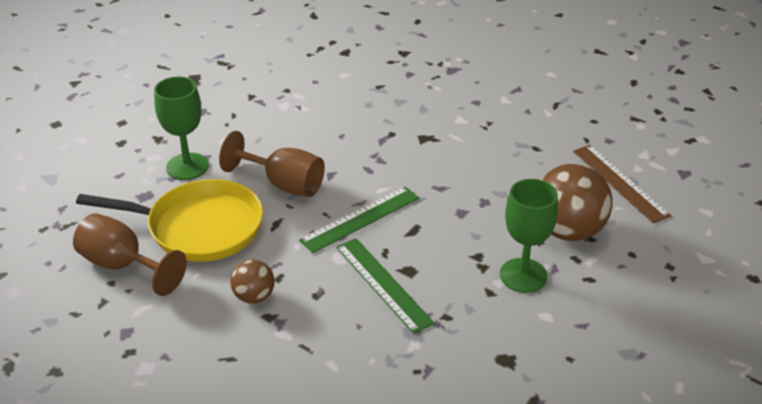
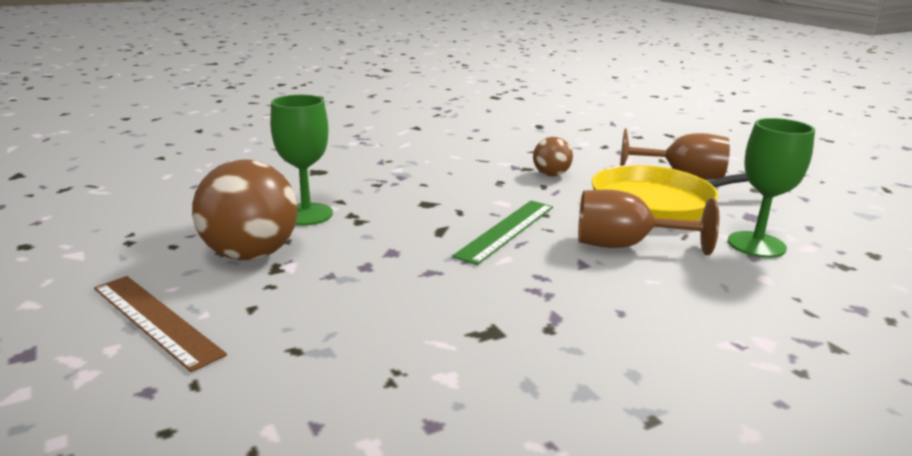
camera: 160 degrees right, 15 degrees down
green ruler [336,238,434,334] -> none

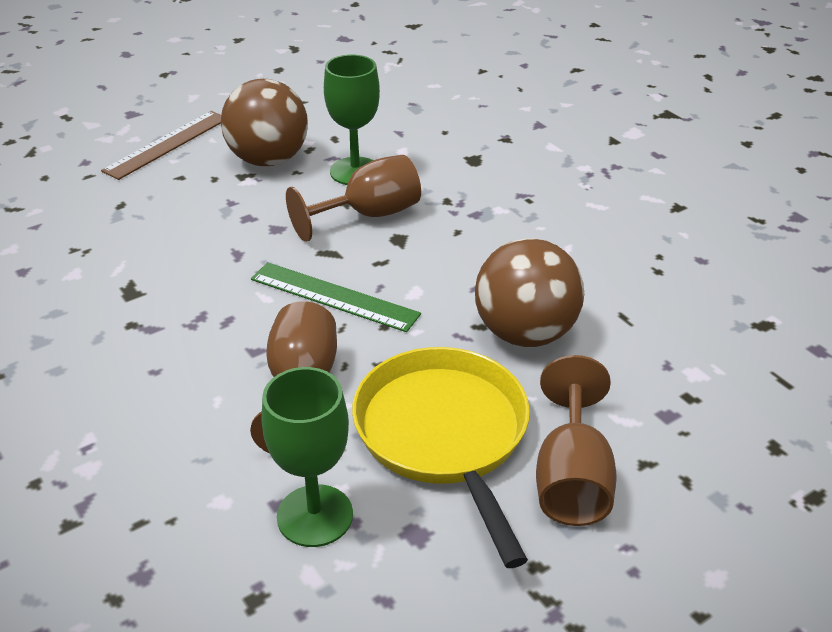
camera: 85 degrees right, 15 degrees up
brown ball [533,137,573,176] -> brown ball [475,238,584,347], size x1.88
none -> brown goblet [286,155,421,242]

